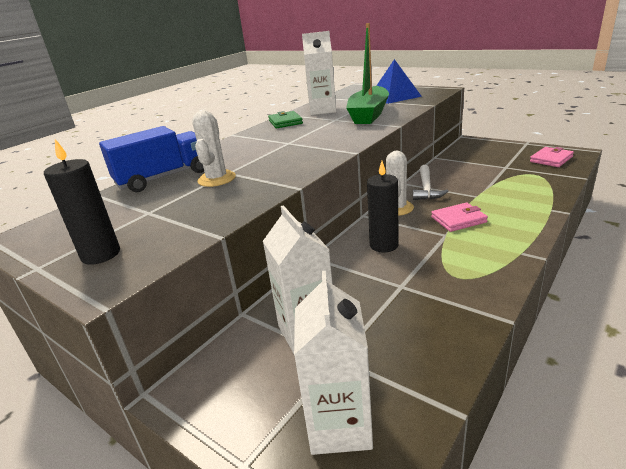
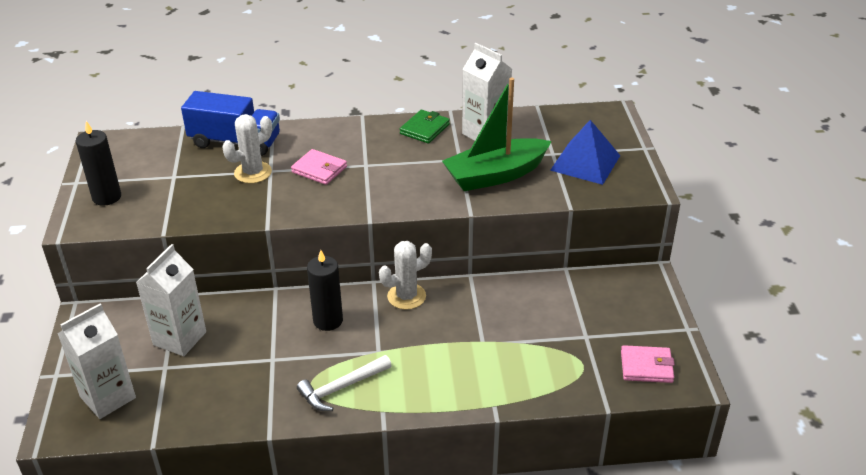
camera: 45 degrees right, 10 degrees up
white hammer [413,165,448,200] -> white hammer moved to [297,355,392,411]
pink wallet [431,203,488,232] -> pink wallet moved to [291,149,347,185]

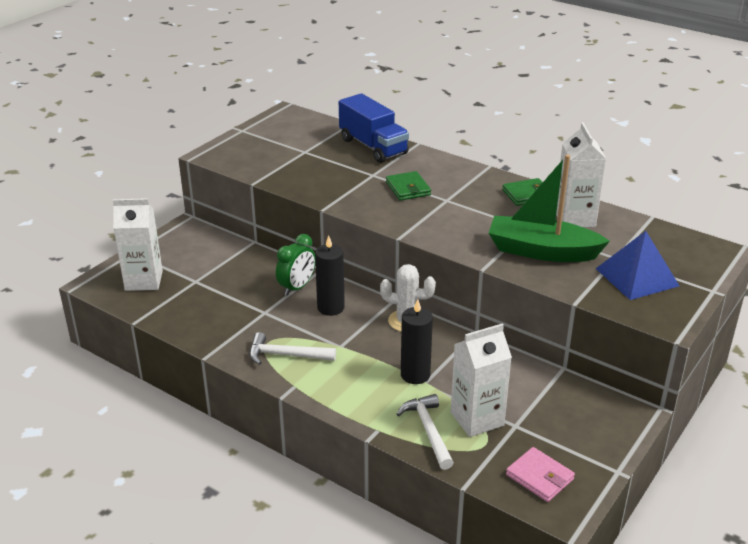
camera: 40 degrees right, 5 degrees down
black candle [76,121,121,206] -> black candle moved to [401,299,433,384]
white carton [136,244,206,356] -> white carton moved to [451,324,512,437]
white cactus [222,114,272,183] -> none
pink wallet [291,149,347,185] -> green wallet [386,171,431,201]
none -> green clock [276,234,315,296]
none -> white hammer [397,394,454,470]

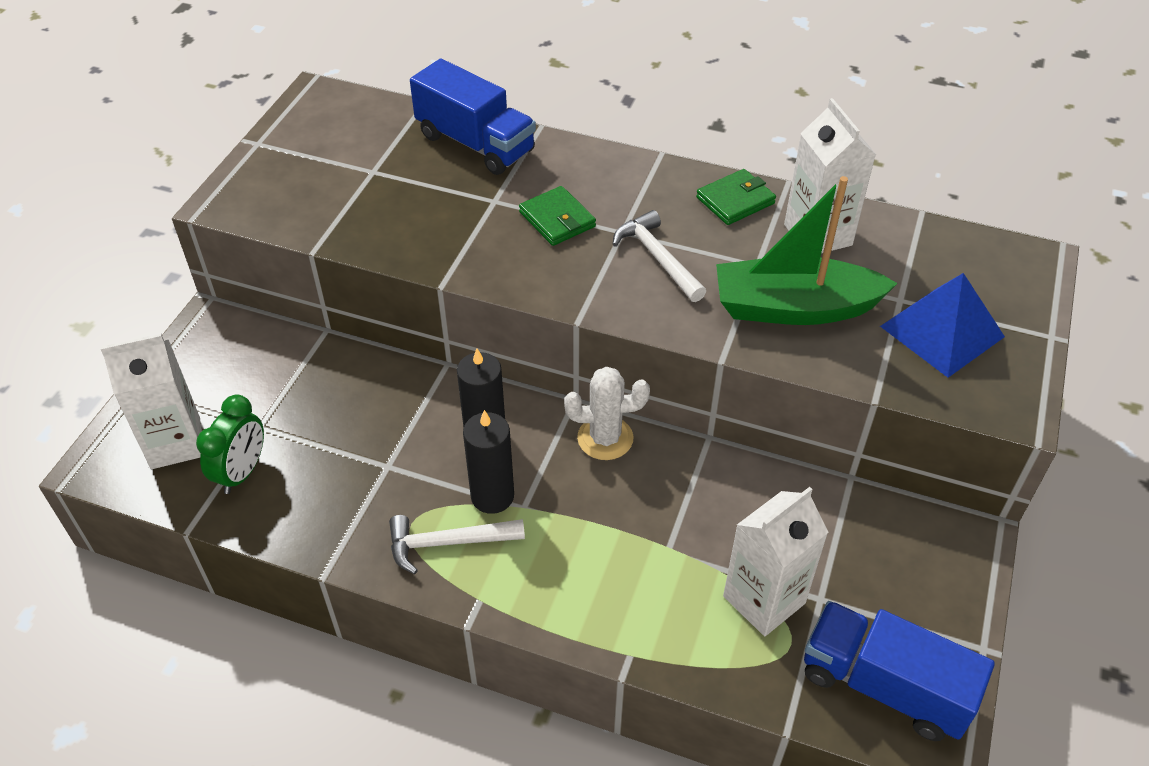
camera: 15 degrees left, 15 degrees up
green clock [276,234,315,296] -> green clock moved to [196,395,264,494]
white hammer [397,394,454,470] -> white hammer moved to [613,210,706,302]
black candle [401,299,433,384] -> black candle moved to [463,410,514,514]
pink wallet [506,447,575,502] -> blue truck [804,601,995,741]

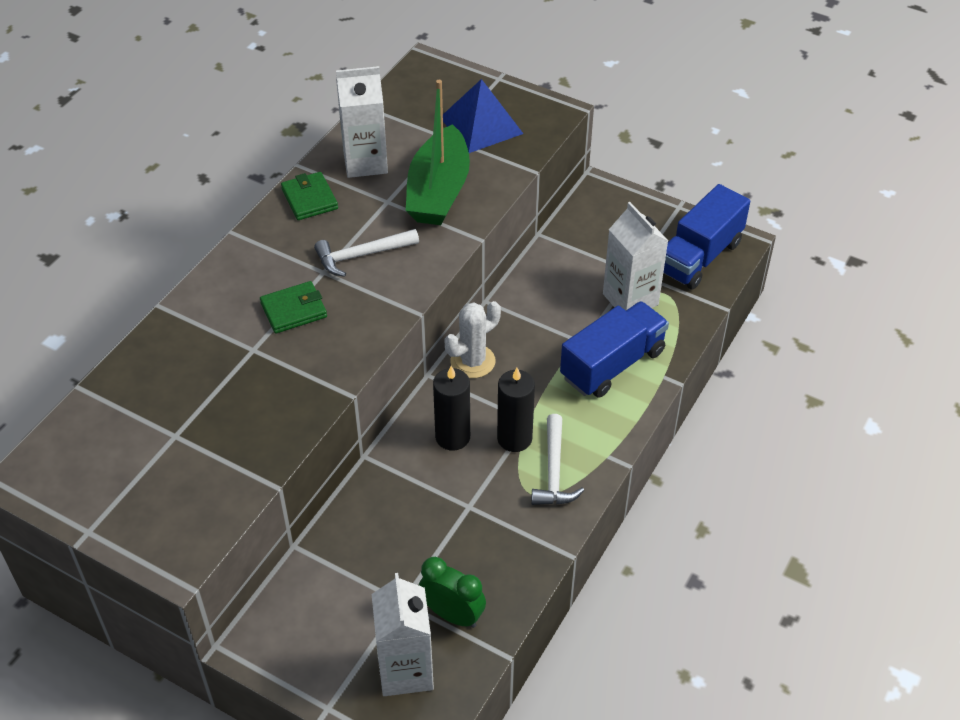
camera: 80 degrees left, 0 degrees up
blue truck [410,58,536,175] -> blue truck moved to [560,301,669,398]
white cactus [564,367,650,460] -> white cactus turned 45 degrees clockwise [445,301,501,378]

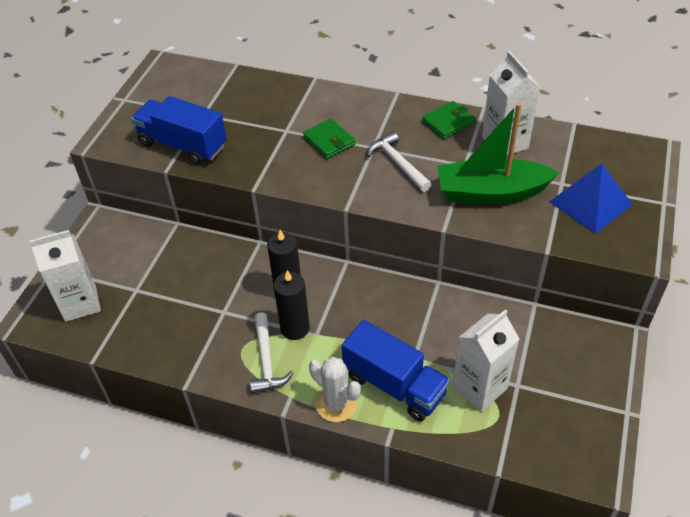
camera: 80 degrees right, 0 degrees up
green clock [419,557,486,628] -> none
white cactus [445,301,501,378] -> white cactus moved to [309,357,361,422]
white hammer [531,414,584,505] -> white hammer turned 90 degrees counterclockwise [250,313,294,394]
blue truck [663,184,750,290] -> blue truck moved to [131,96,227,165]

